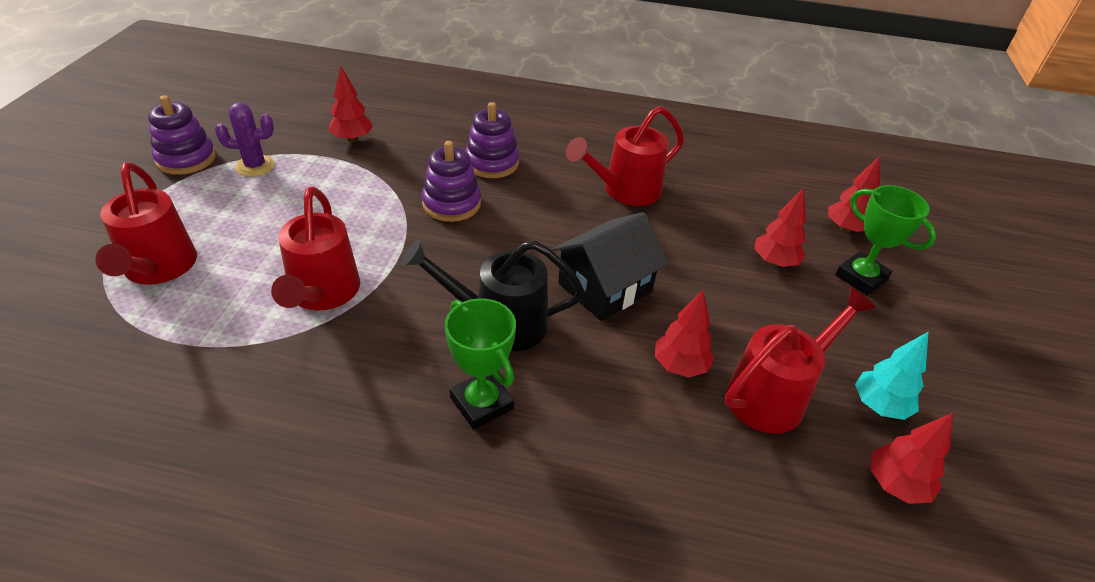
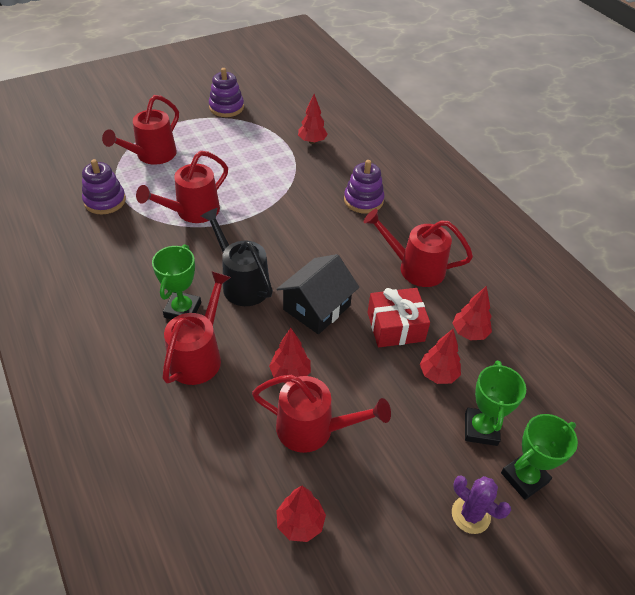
camera: 50 degrees right, 5 degrees up
purple cactus [215,102,274,177] -> purple cactus moved to [452,475,511,534]
purple stacking toy [421,141,481,222] -> purple stacking toy moved to [82,159,126,214]
black house [552,212,668,321] -> black house turned 60 degrees counterclockwise [277,254,359,334]
red tree [828,156,880,233] -> red tree moved to [452,286,492,340]
turquoise tree [855,331,929,420] -> none
none -> red watering can [163,271,231,385]
none -> red gift [367,288,430,347]
none -> green trophy [501,414,578,500]

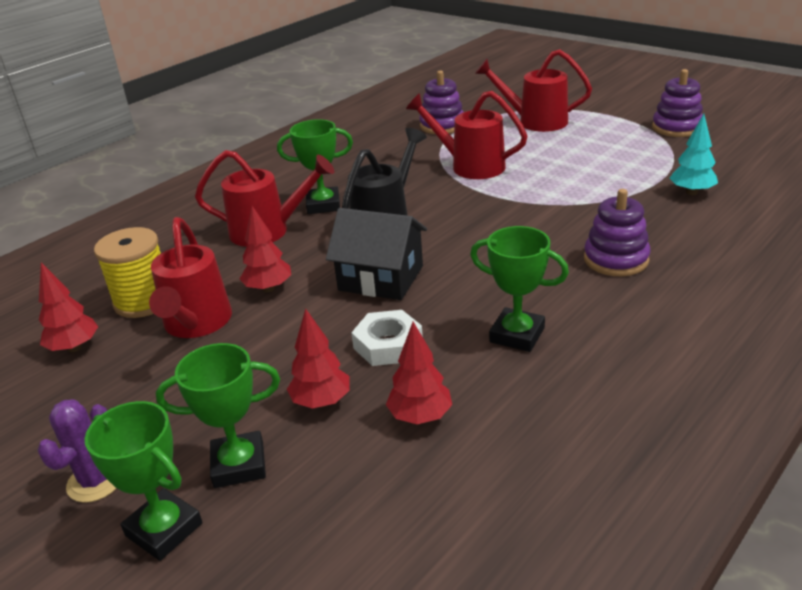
camera: 75 degrees right, 15 degrees down
red tree [298,94,328,144] -> turquoise tree [670,114,718,195]
red watering can [364,209,473,287] -> green trophy [470,226,569,352]
red gift [367,288,430,347] -> white nut [351,310,423,366]
none -> yellow spool [94,227,161,318]

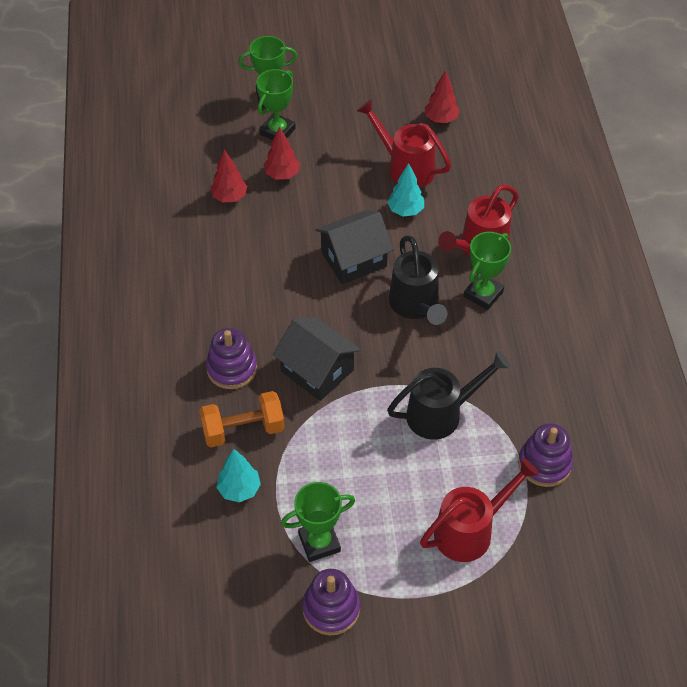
camera: 130 degrees right, 20 degrees up
purple cactus [38,399,117,503] -> none
yellow spool [94,227,161,318] -> none
red tree [240,206,291,292] -> turquoise tree [387,163,424,216]
white nut [351,310,423,366] -> none
red watering can [406,91,528,179] -> black watering can [387,351,511,440]
green trophy [470,226,569,352] -> green trophy moved to [281,482,355,562]
none -> orange dumbbell [199,391,285,447]
none -> black house [273,317,361,401]

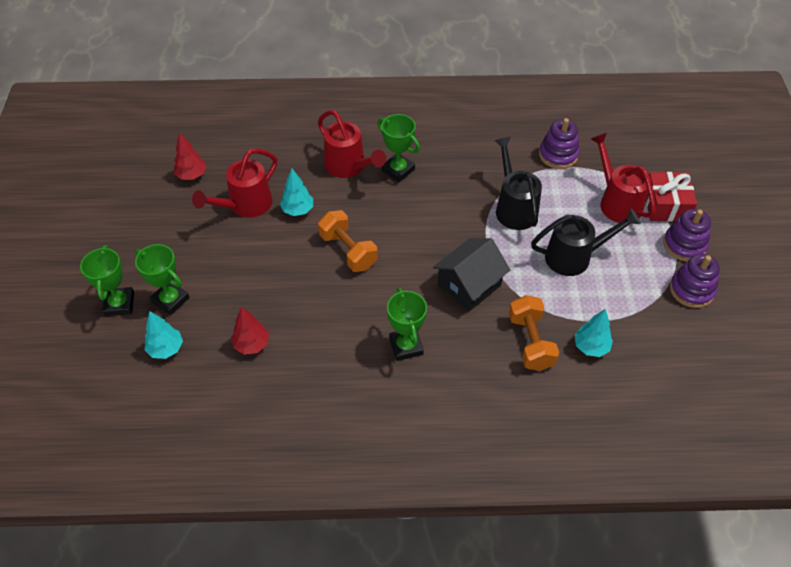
camera: 85 degrees left, 0 degrees up
purple stacking toy [206,328,257,389] -> purple stacking toy moved to [663,209,711,261]
red tree [263,127,300,179] -> none
green trophy [281,482,355,562] -> green trophy moved to [387,288,427,361]
black house [315,210,393,284] -> orange dumbbell [318,210,378,272]
black watering can [389,235,447,325] -> black watering can moved to [531,209,641,276]
none -> turquoise tree [144,311,183,359]
none -> red gift [646,172,697,222]

